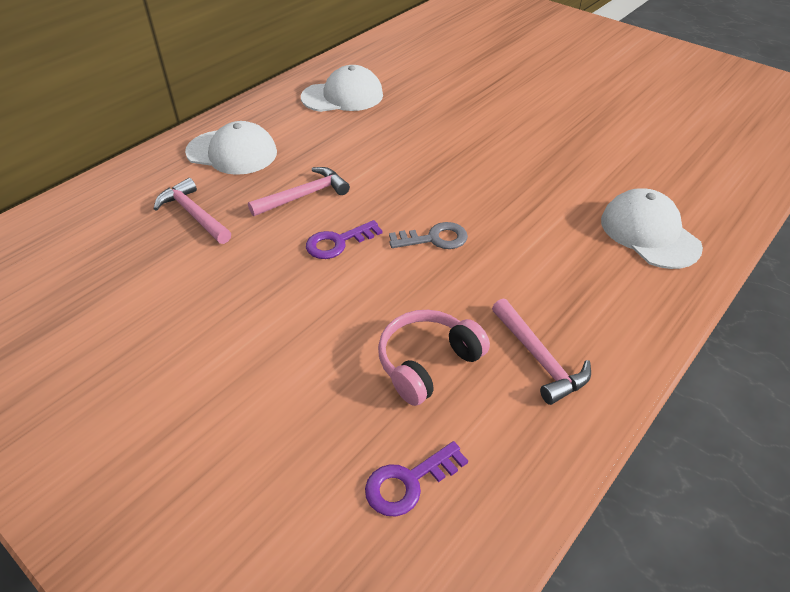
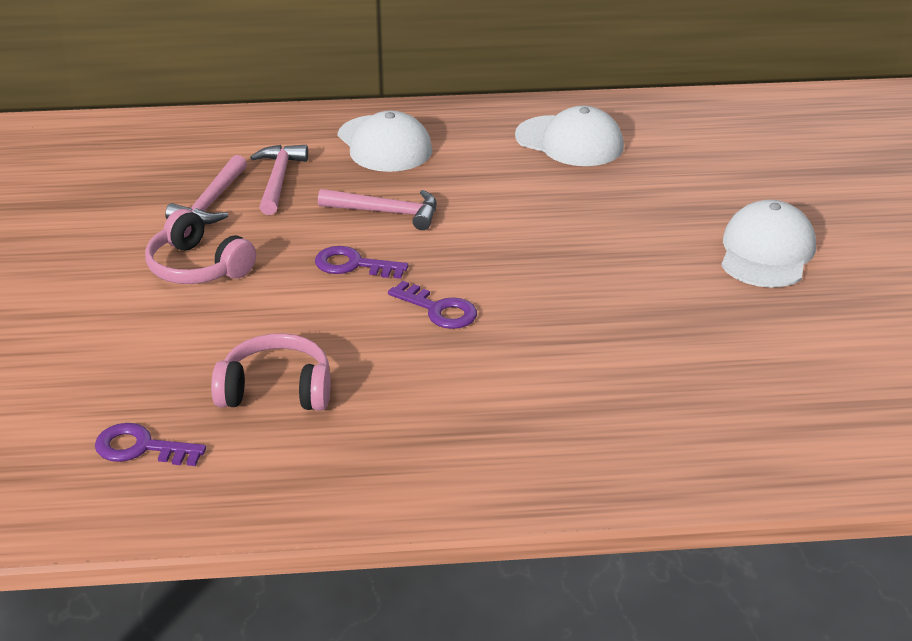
camera: 45 degrees right, 10 degrees down
grey key [389,222,468,249] -> purple key [388,281,477,329]
pink hammer [492,299,591,405] -> pink hammer moved to [165,155,247,225]
white cap [601,188,703,269] -> white cap moved to [721,200,816,288]
none -> pink headphones [145,209,256,284]

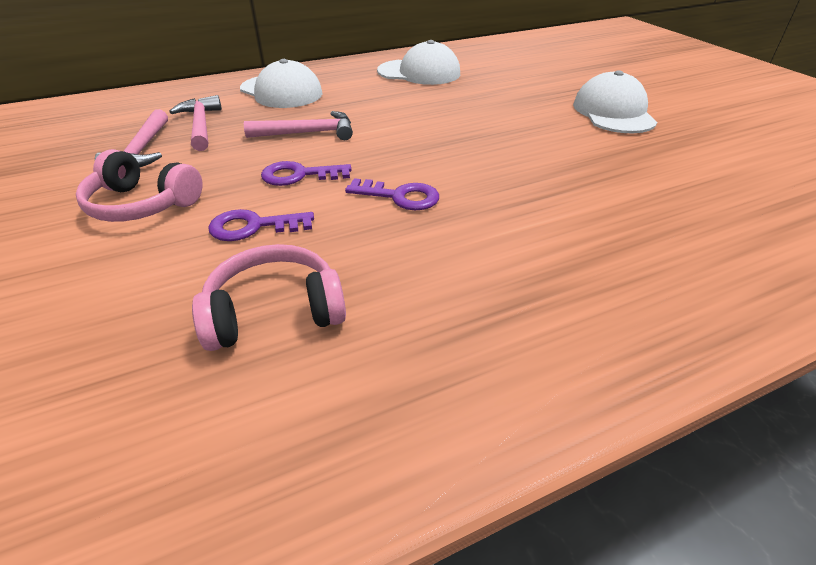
camera: 20 degrees left, 5 degrees up
purple key [95,423,206,466] -> purple key moved to [208,209,314,241]

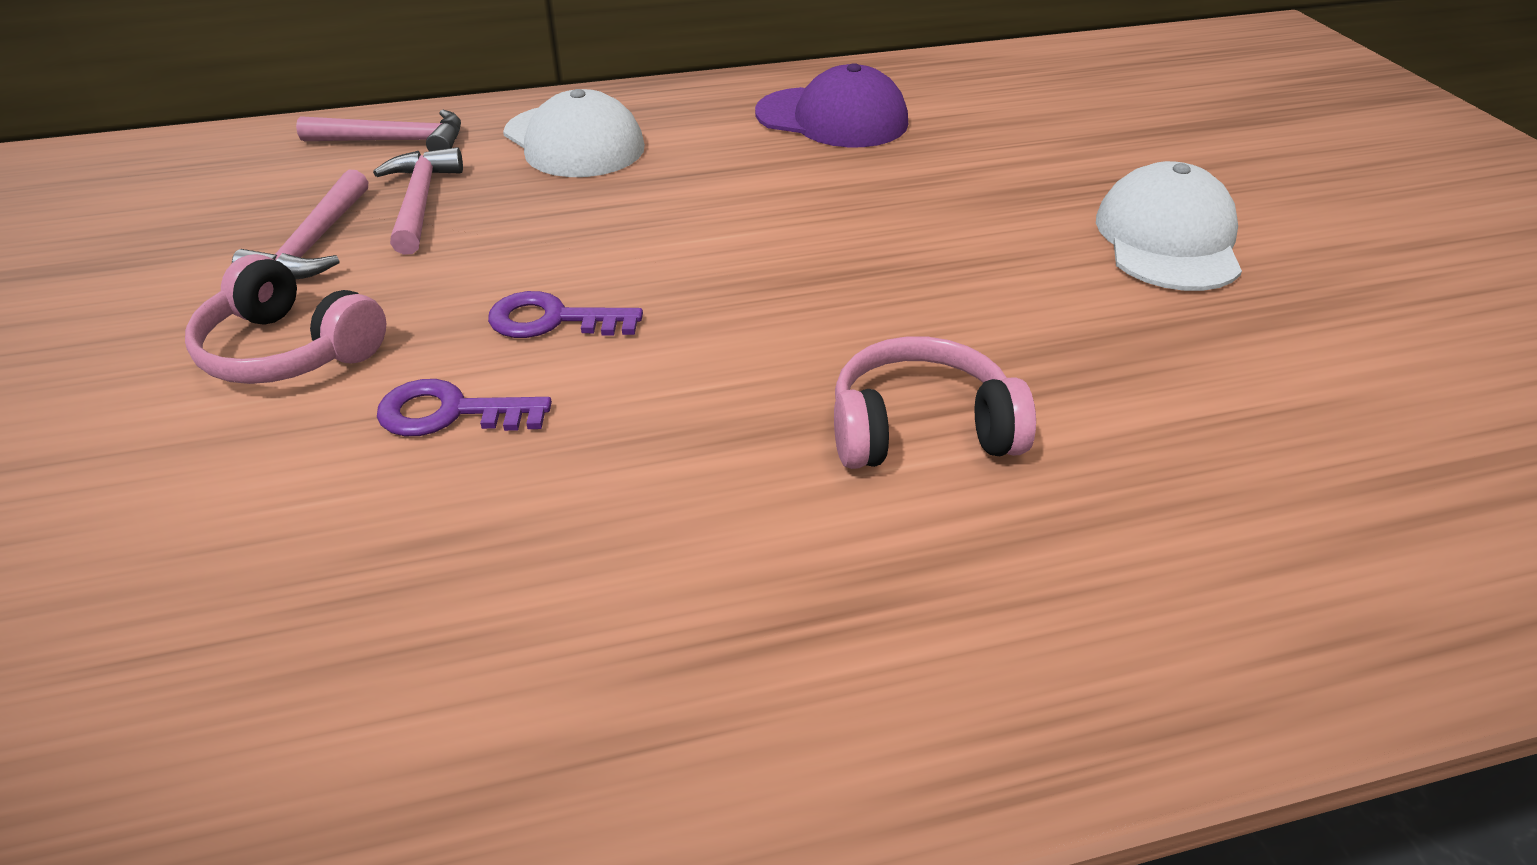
camera: 10 degrees right, 0 degrees up
pink headphones [192,244,346,351] -> pink headphones moved to [834,336,1036,469]
pink hammer [244,111,353,140] -> pink hammer moved to [296,110,461,151]
purple key [345,178,439,210] -> none
white cap [377,40,460,85] -> purple cap [755,63,908,147]

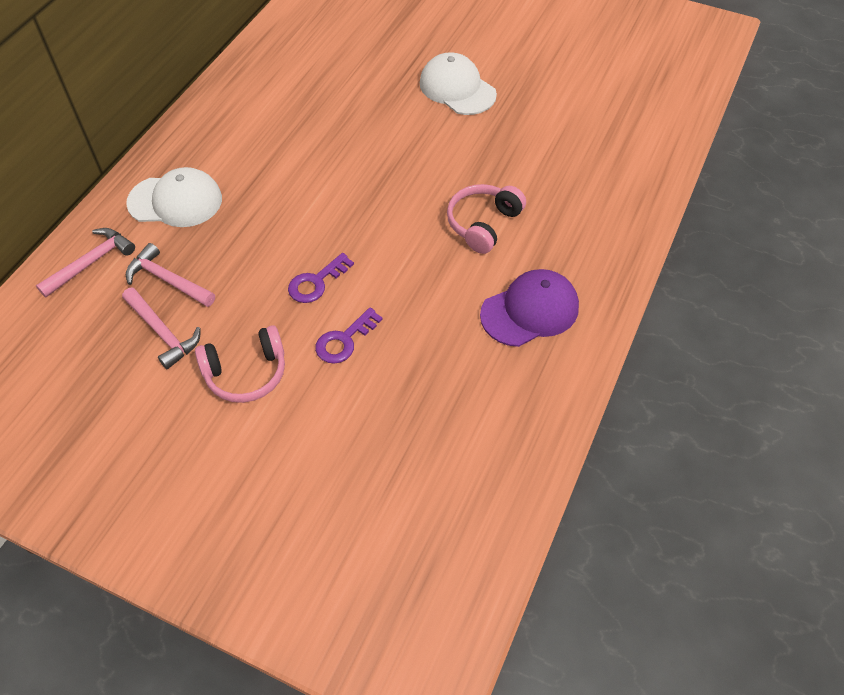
camera: 50 degrees left, 15 degrees up
purple cap [755,63,908,147] -> purple cap moved to [480,269,579,347]

